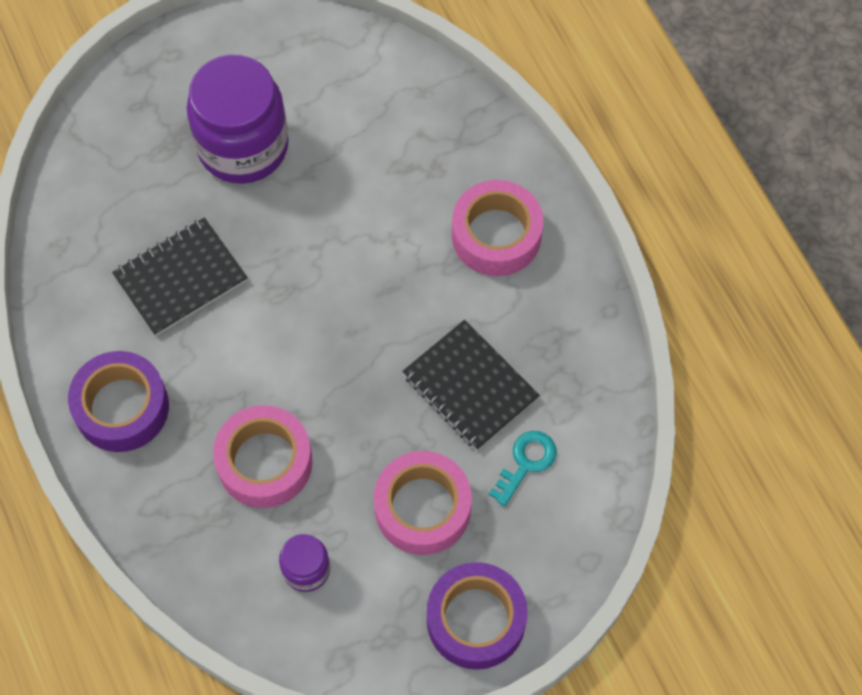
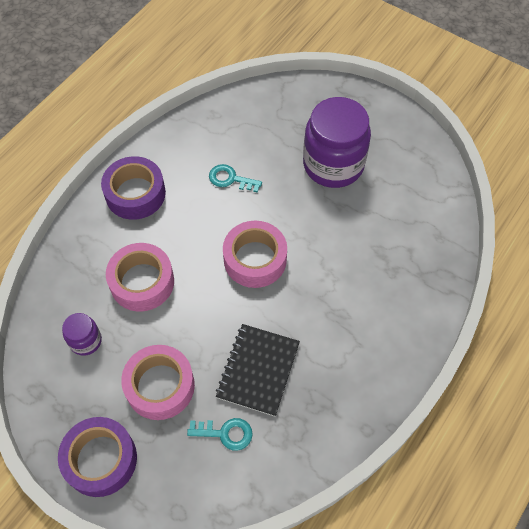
camera: 60 degrees right, 5 degrees down
black notebook [112,218,247,336] -> turquoise key [209,164,262,193]
pink tape [452,180,543,276] -> pink tape moved to [223,221,287,288]

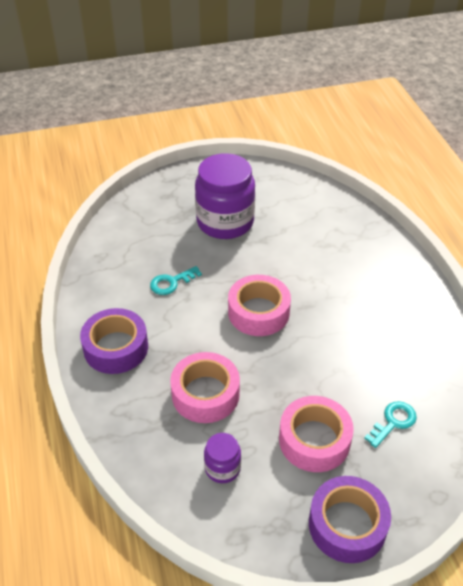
camera: 50 degrees left, 15 degrees down
black notebook [216,324,300,416] -> none

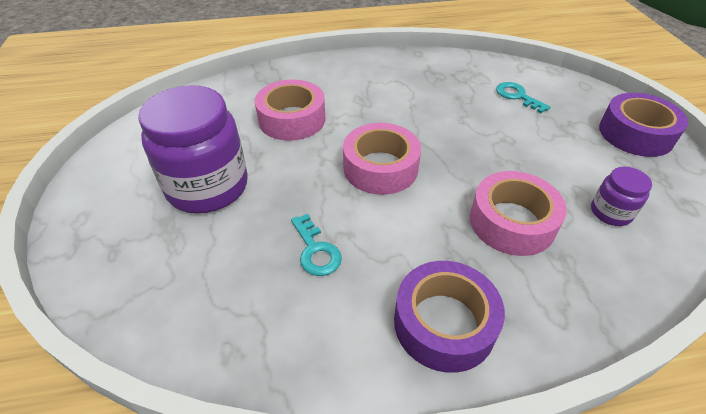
camera: 85 degrees left, 0 degrees up
pink tape [279,396,354,472] -> pink tape moved to [255,79,326,141]

